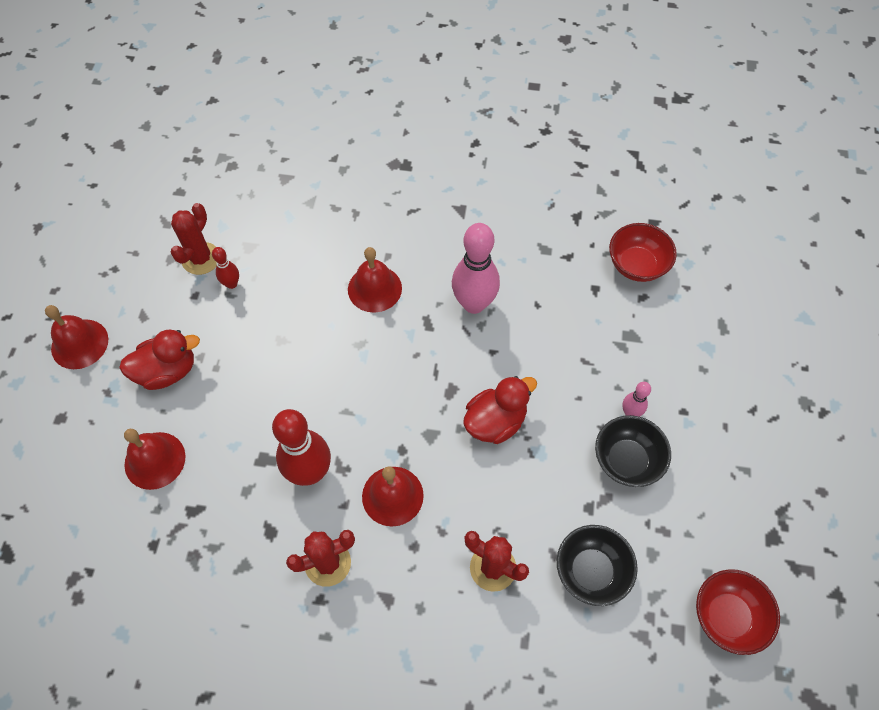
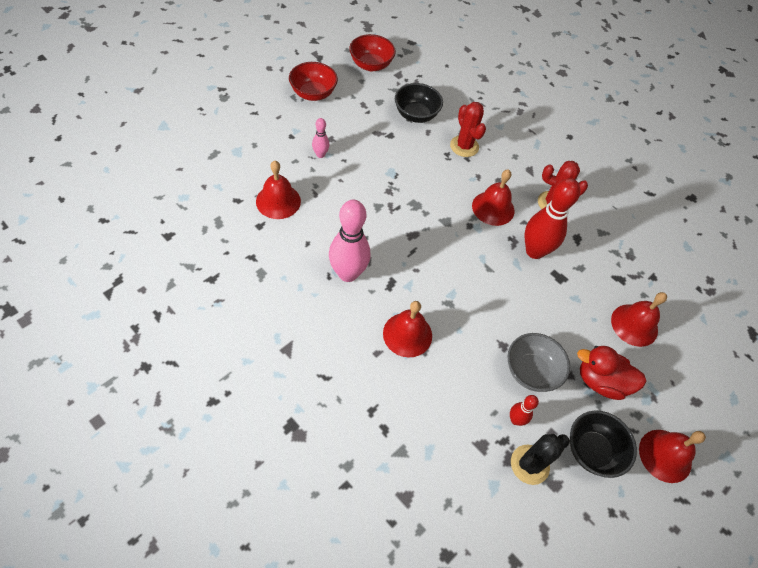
camera: 150 degrees left, 5 degrees down
red cactus [170,203,217,275] -> black cactus [511,434,570,485]
red duck [463,376,537,444] -> none
black bowl [595,415,671,487] -> black bowl moved to [570,410,637,478]
red bowl [609,223,677,282] -> red bowl moved to [289,62,338,101]
none -> red bell [256,161,301,219]
none -> grey bowl [508,333,570,392]

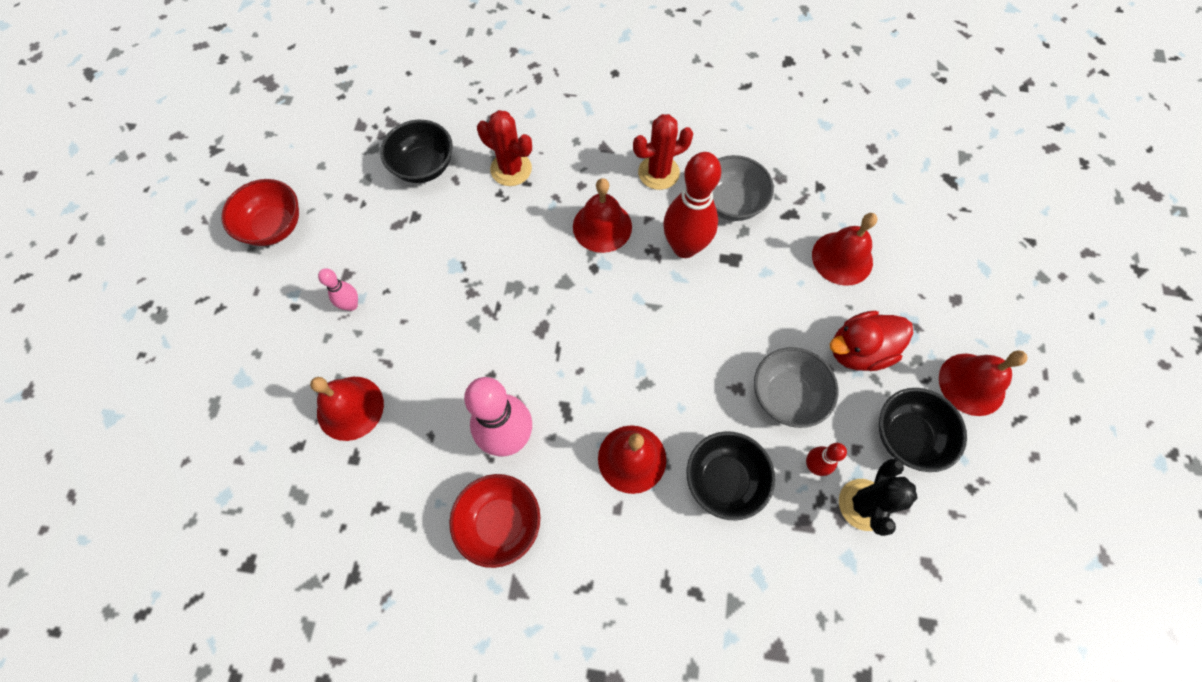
camera: 30 degrees left, 10 degrees up
red bowl [349,34,396,71] -> red bowl moved to [449,474,540,568]
none -> black bowl [687,431,775,521]
none -> grey bowl [712,155,774,221]

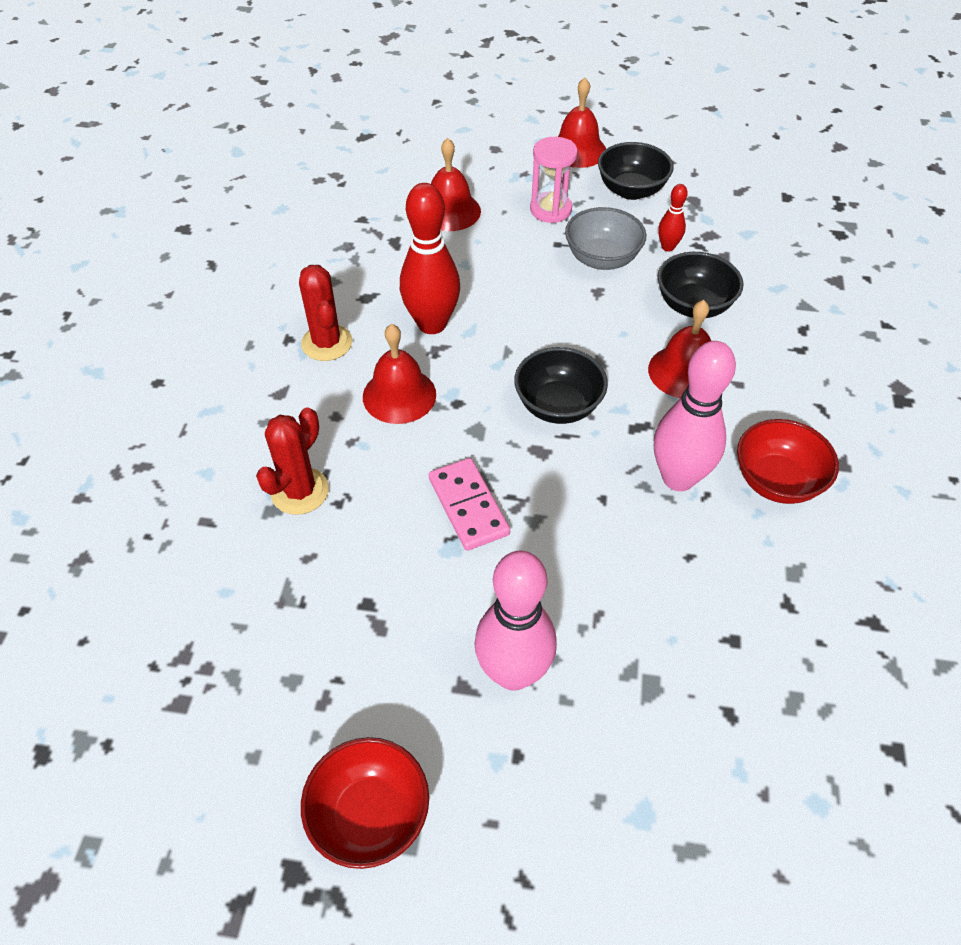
camera: 90 degrees left, 15 degrees down
red bell [310,377,384,441] -> none
pink bowling pin [318,268,358,311] -> pink bowling pin [474,550,557,691], size x2.07
black bowl [380,120,453,183] -> black bowl moved to [514,347,608,424]
grey bowl [712,155,774,221] -> none
red duck [830,311,913,371] -> pink hourglass [530,137,578,223]
black cactus [839,458,918,536] -> none
none -> pink domino [429,458,510,551]

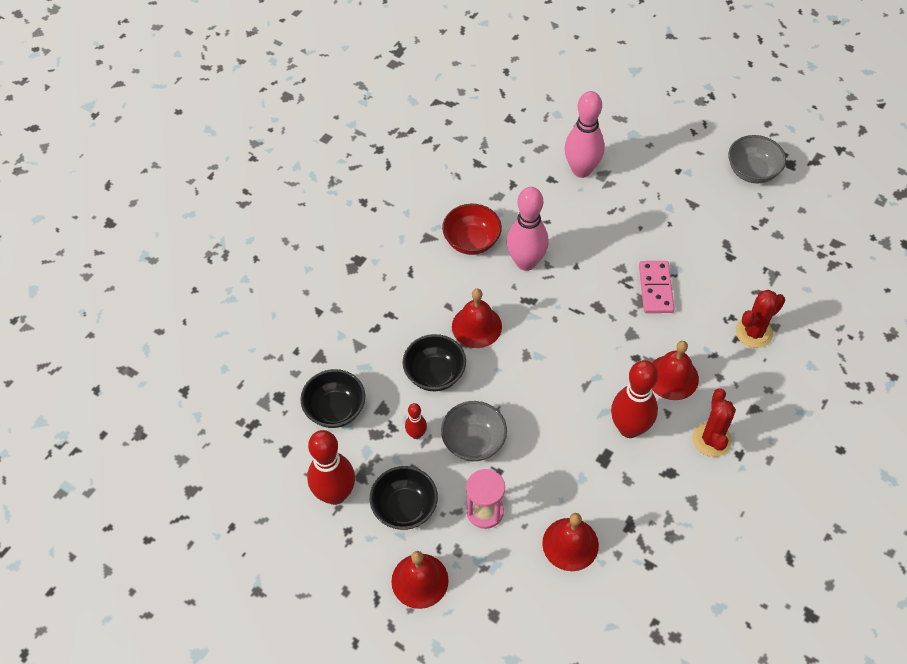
camera: 155 degrees left, 5 degrees up
red bowl [301,737,429,869] -> grey bowl [728,135,786,184]
pink bowling pin [474,550,557,691] -> pink bowling pin moved to [565,91,605,178]
black bowl [514,347,608,424] -> black bowl moved to [300,369,365,428]
none -> red bowling pin [307,430,355,505]

